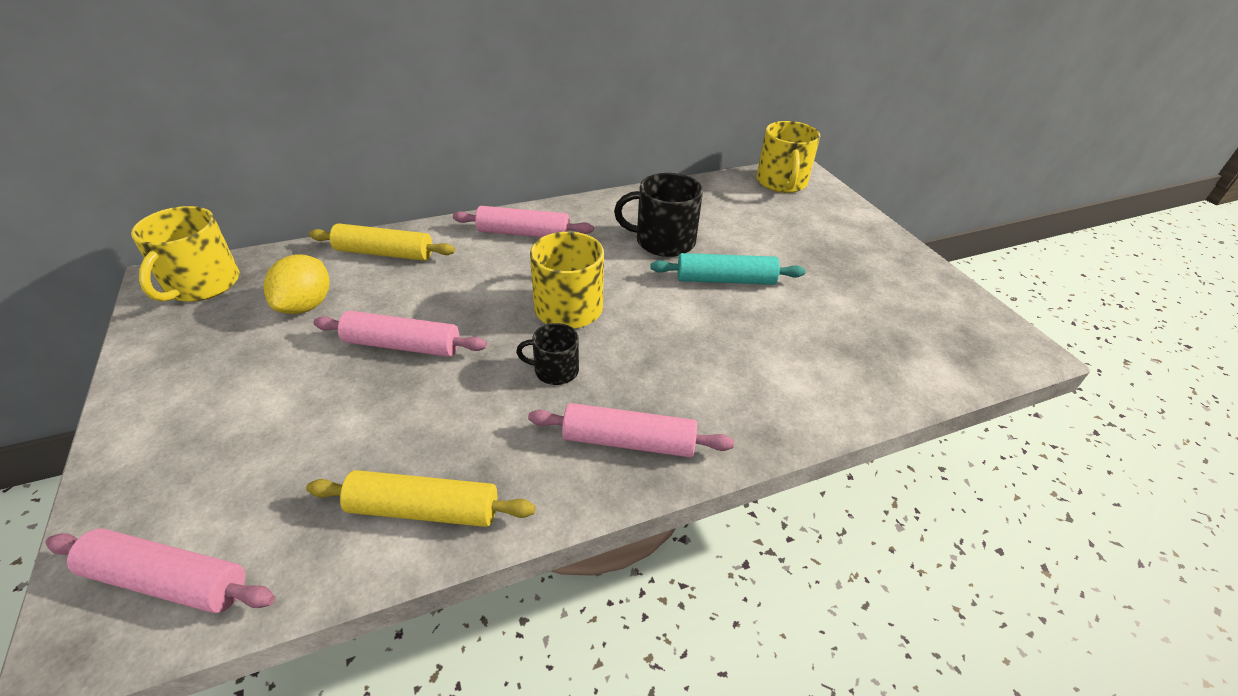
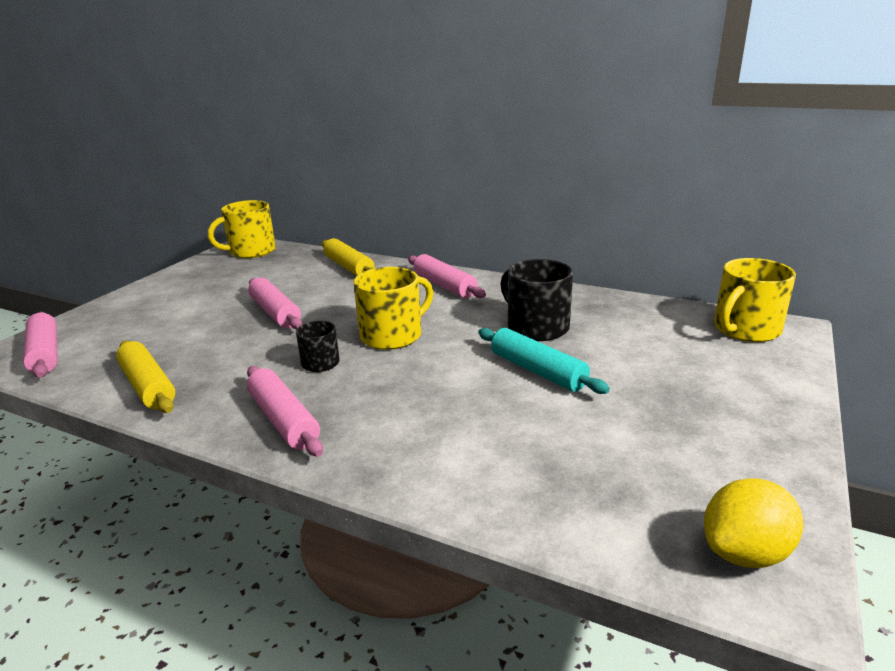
camera: 50 degrees right, 15 degrees down
yellow lemon [263,254,329,314] -> yellow lemon moved to [704,478,803,568]

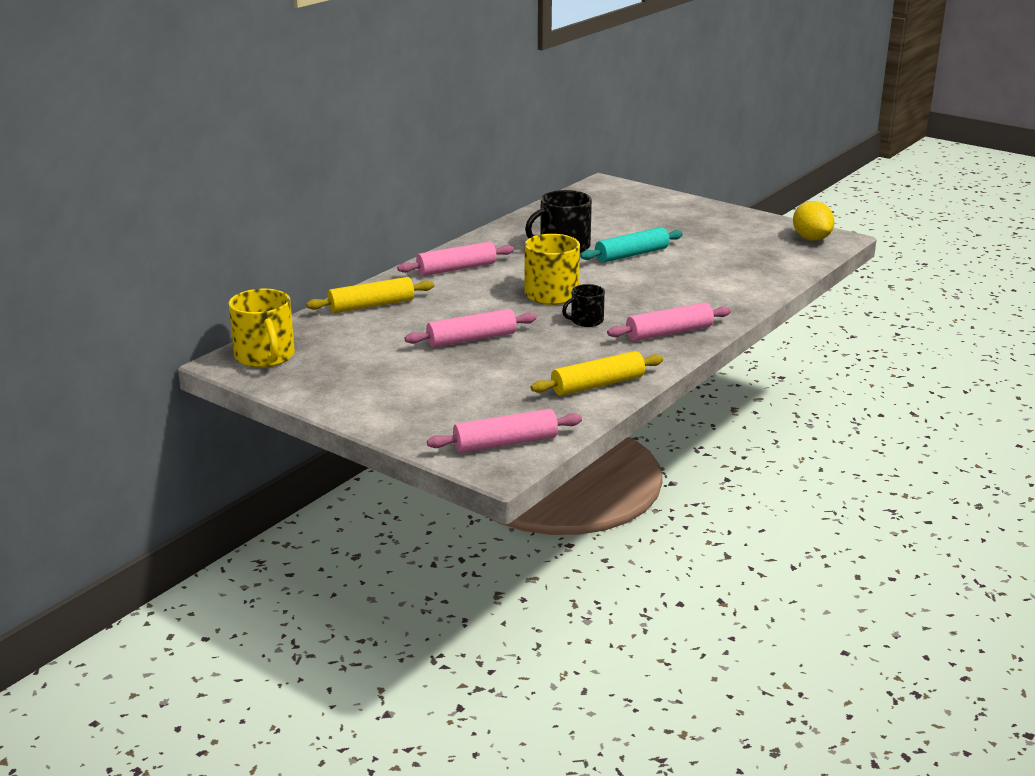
camera: 80 degrees left, 0 degrees up
yellow mug [714,258,796,342] -> none

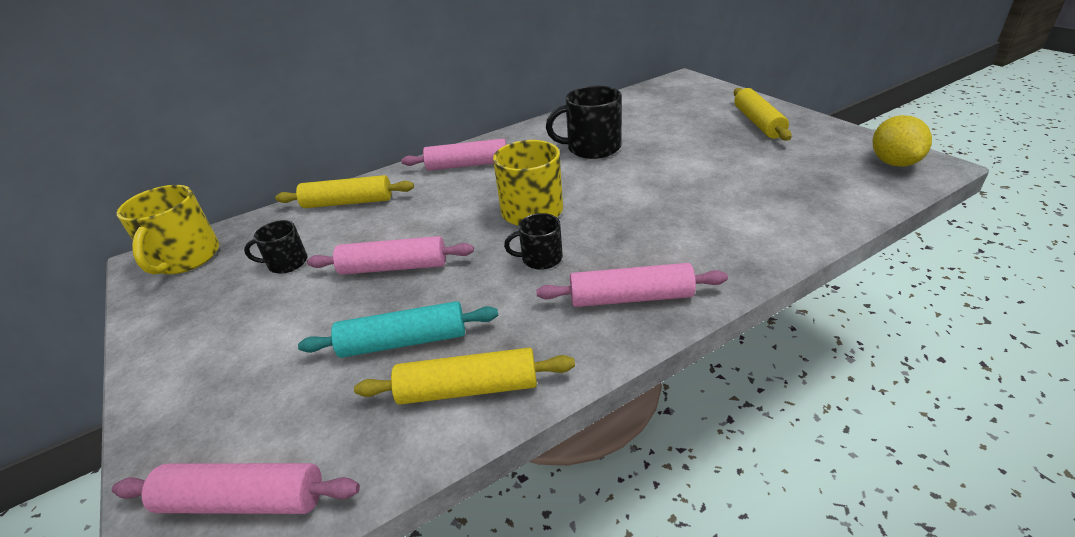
camera: 25 degrees right, 10 degrees up
turquoise rolling pin [580,227,683,263] -> turquoise rolling pin moved to [298,301,498,358]
none -> black mug [244,220,307,274]
none -> yellow rolling pin [734,88,792,141]

